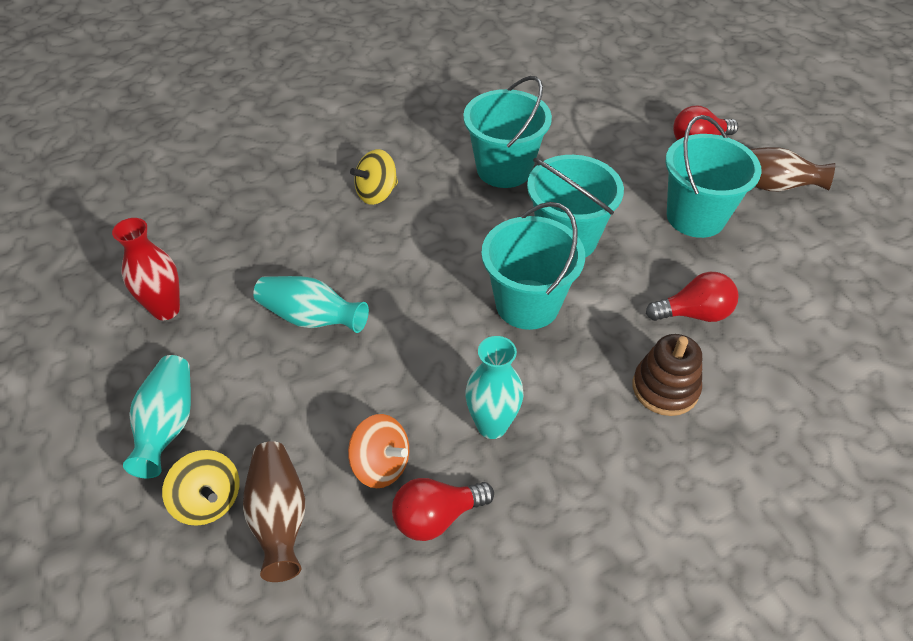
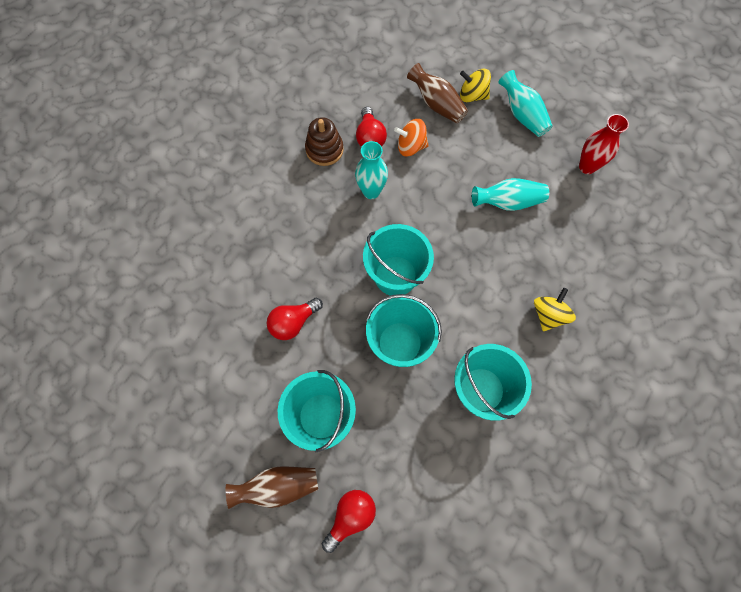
camera: 150 degrees right, 20 degrees up
red light bulb [392,478,494,541] -> red light bulb turned 135 degrees clockwise [356,107,387,147]
brown stacking toy [633,334,702,416] -> brown stacking toy moved to [305,117,344,166]

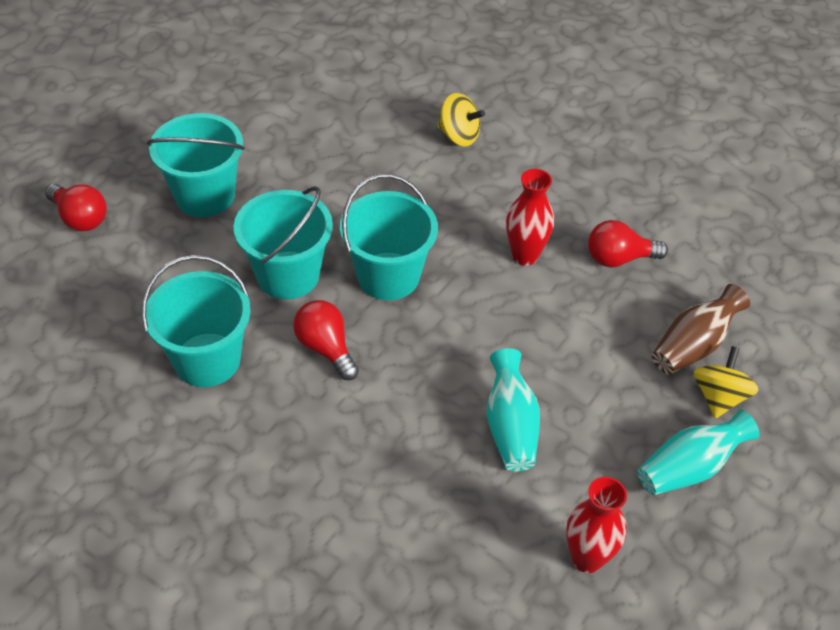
camera: 90 degrees right, 20 degrees down
brown vase [226,466,318,509] -> none
red light bulb [267,298,323,340] -> red light bulb moved to [293,300,359,380]
brown stacking toy [305,117,344,166] -> none
turquoise vase [355,141,388,199] -> red vase [506,169,554,266]
orange spinning top [394,119,429,156] -> none
yellow spinning top [534,288,576,331] -> yellow spinning top moved to [437,93,485,147]

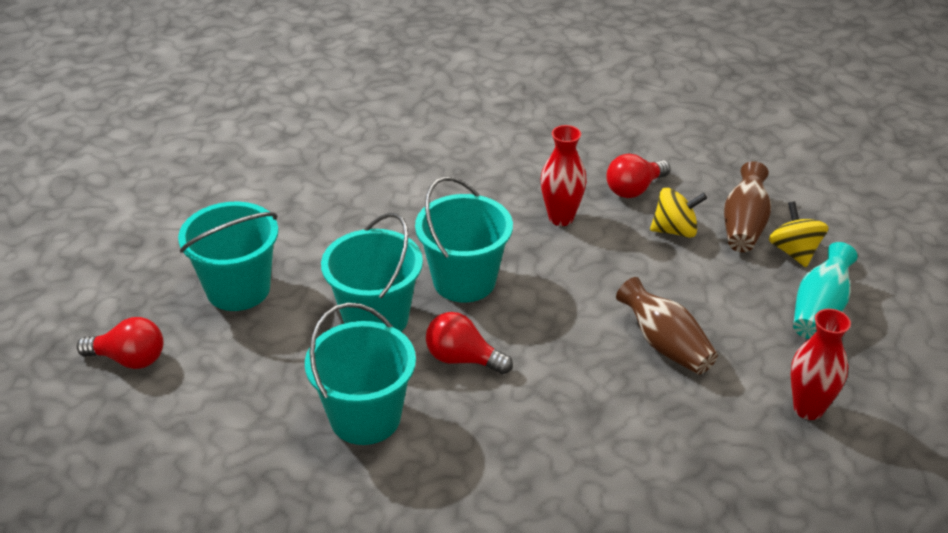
camera: 30 degrees left, 10 degrees down
yellow spinning top [437,93,485,147] -> yellow spinning top moved to [650,188,707,238]
turquoise vase [487,348,540,472] -> brown vase [616,277,718,374]

